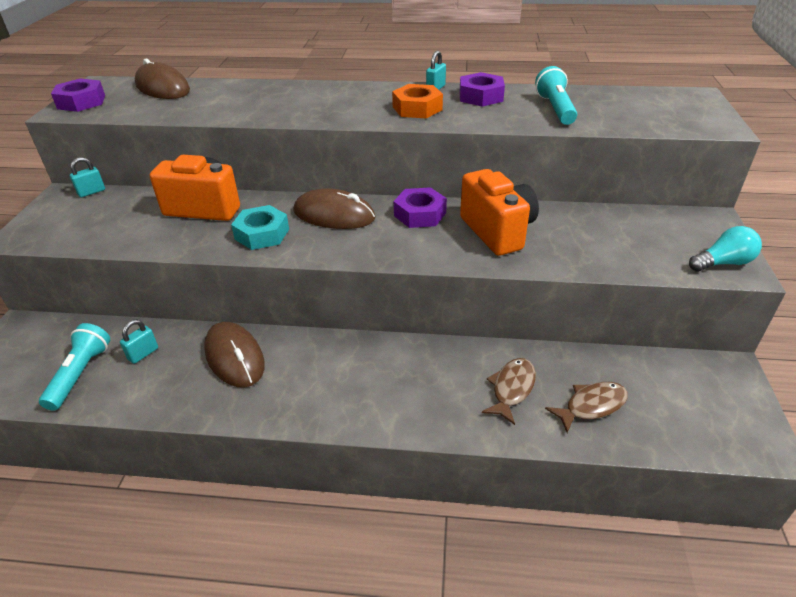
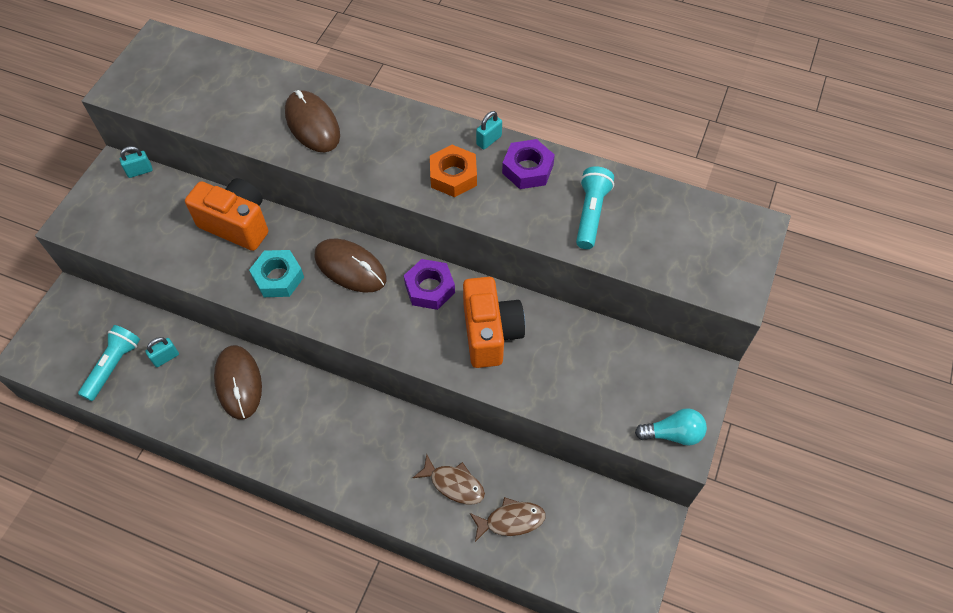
camera: 15 degrees right, 20 degrees up
purple nut [51,78,105,112] -> none
brown mouse [135,59,190,99] -> brown mouse moved to [285,90,340,152]
brown fish [482,358,536,425] -> brown fish turned 75 degrees clockwise [413,454,485,504]

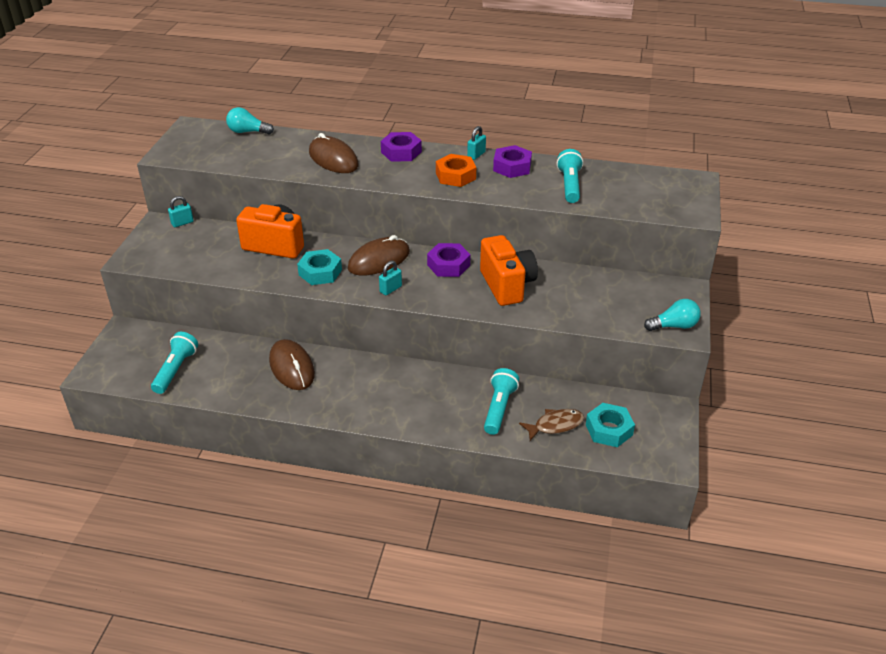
camera: 10 degrees left, 20 degrees down
turquoise padlock [145,337,179,367] -> turquoise padlock moved to [379,261,402,295]
brown mouse [315,239,387,293] -> brown mouse turned 60 degrees counterclockwise [348,235,410,276]
brown fish [413,454,485,504] -> turquoise flashlight [484,368,519,435]
none -> turquoise light bulb [226,107,274,135]
none -> purple nut [381,132,422,162]
none -> turquoise nut [586,403,635,447]

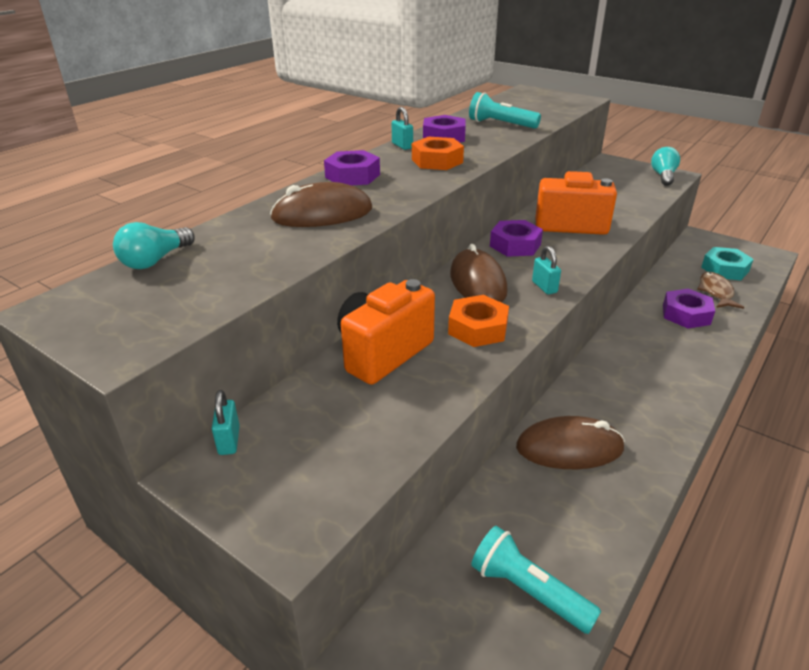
camera: 65 degrees left, 5 degrees down
turquoise nut [297,249,342,285] -> orange nut [448,295,509,347]
turquoise flashlight [484,368,519,435] -> purple nut [663,288,715,329]

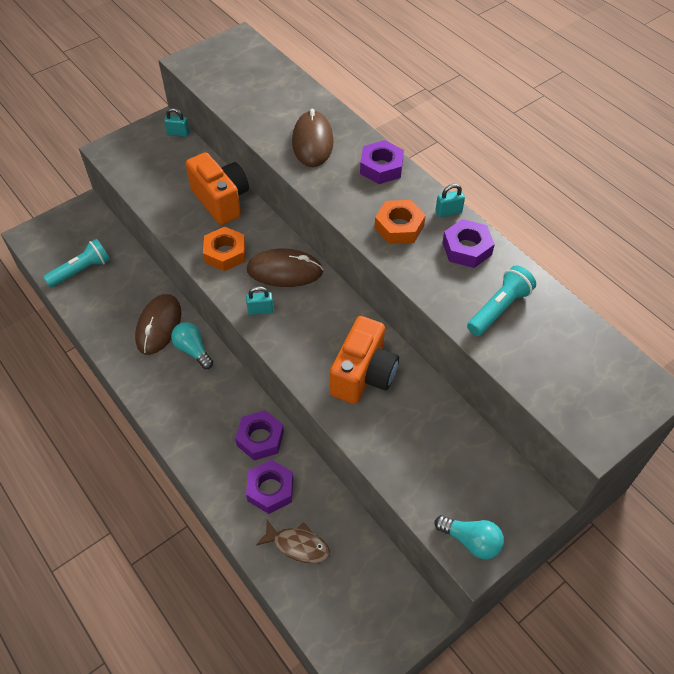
camera: 105 degrees right, 20 degrees up
turquoise light bulb [113,222,195,269] -> turquoise light bulb moved to [171,322,213,369]
purple nut [490,220,543,257] -> purple nut moved to [235,410,284,461]
turquoise nut [701,247,754,280] -> none

